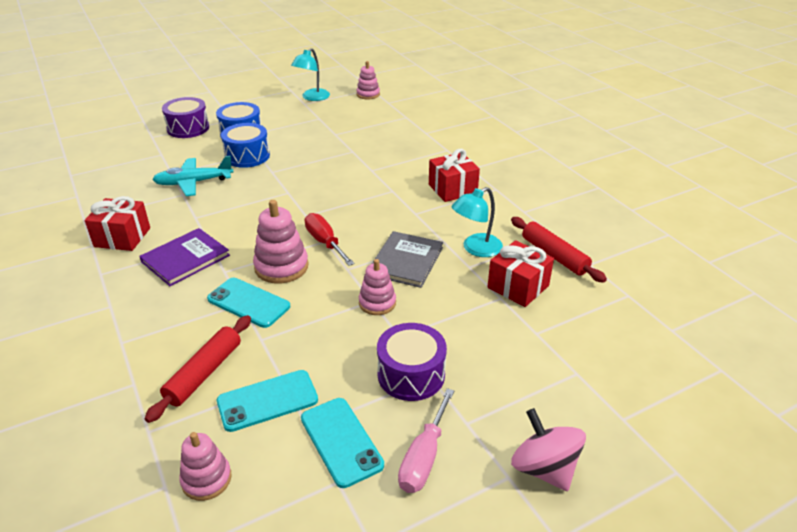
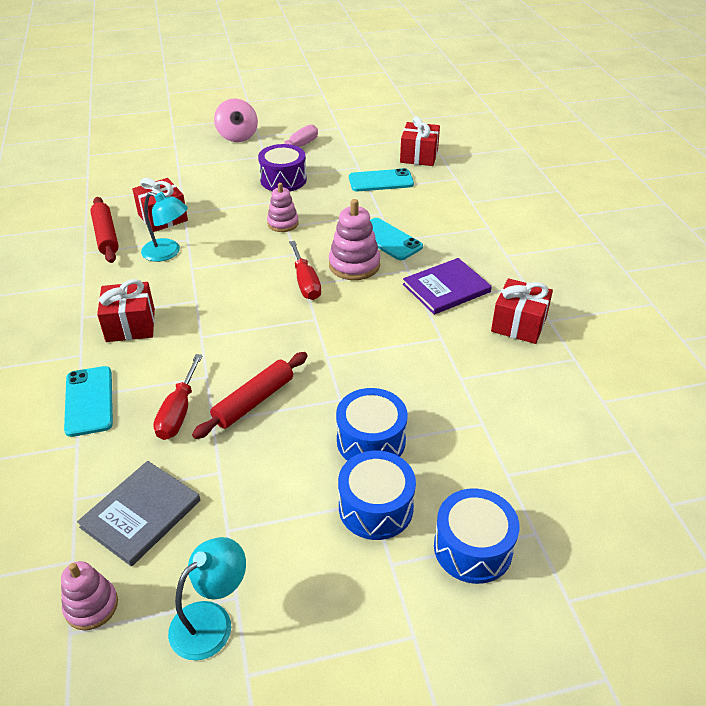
camera: 165 degrees left, 5 degrees up
red rolling pin [145,315,251,423] -> red rolling pin moved to [192,352,308,439]
turquoise plane [152,156,233,196] -> none
purple drum [162,97,209,138] -> blue drum [434,488,519,584]
pink stacking toy [179,432,232,501] -> red gift [400,116,440,166]
turquoise phone [301,398,384,488] -> turquoise phone moved to [64,366,113,437]
grey book [372,231,443,288] -> grey book moved to [77,461,200,566]
turquoise lamp [452,187,503,257] -> turquoise lamp turned 45 degrees clockwise [141,192,188,262]
none -> red screwdriver [153,354,203,440]

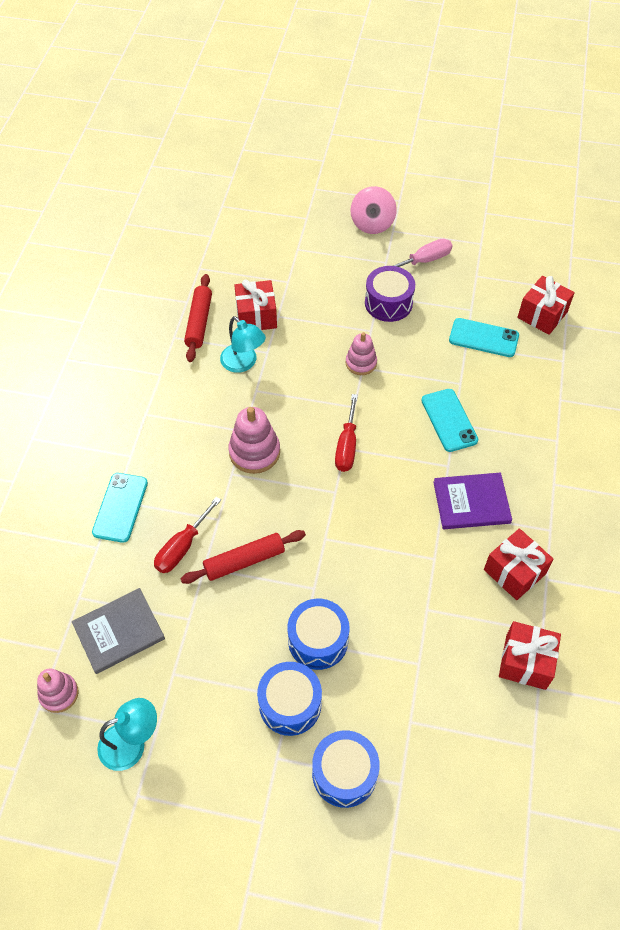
camera: 25 degrees right, 15 degrees up
red gift [97,279,155,342] -> red gift moved to [499,621,561,690]
pink stacking toy [329,199,380,280] -> pink stacking toy moved to [228,407,280,474]

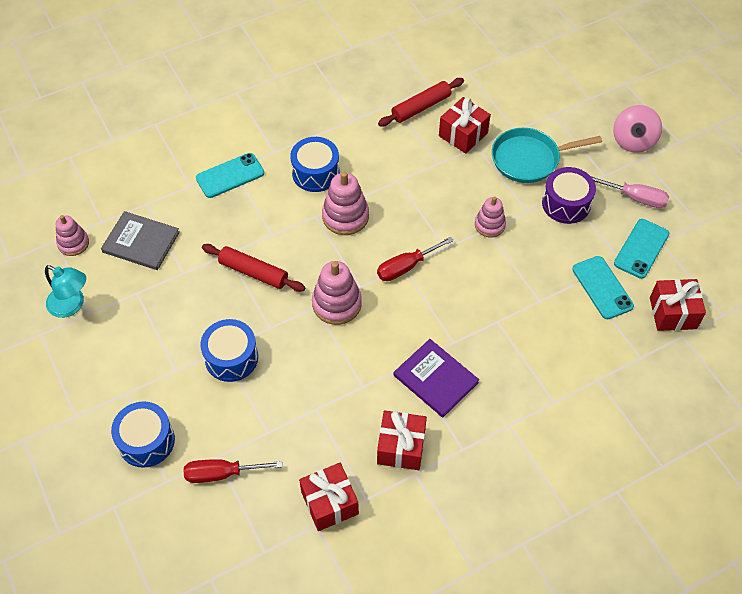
camera: 50 degrees right, 0 degrees up
red screwdriver [154,497,221,573] -> red screwdriver moved to [184,459,282,483]
turquoise lamp [220,316,266,373] -> none
blue drum [257,662,322,736] -> blue drum moved to [290,137,340,192]
pink spinning top [351,186,397,234] -> pink spinning top turned 45 degrees counterclockwise [613,105,662,153]
turquoise phone [421,389,478,452] -> turquoise phone moved to [614,219,669,279]
none -> pink stacking toy [312,261,362,325]
none -> turquoise pan [492,128,602,183]

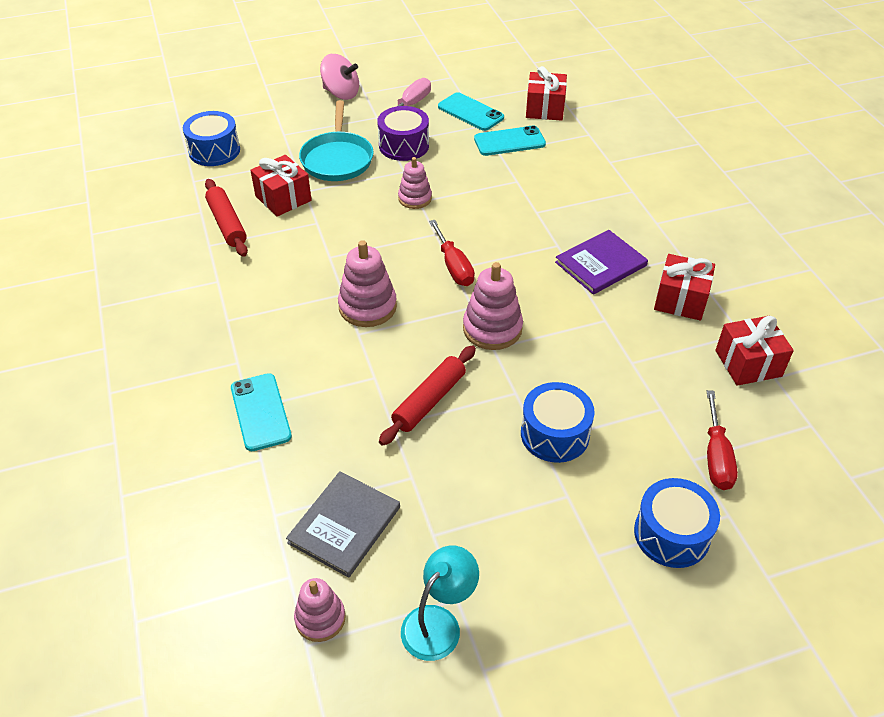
camera: 80 degrees left, 10 degrees down
blue drum [290,137,340,192] -> blue drum moved to [183,111,240,166]

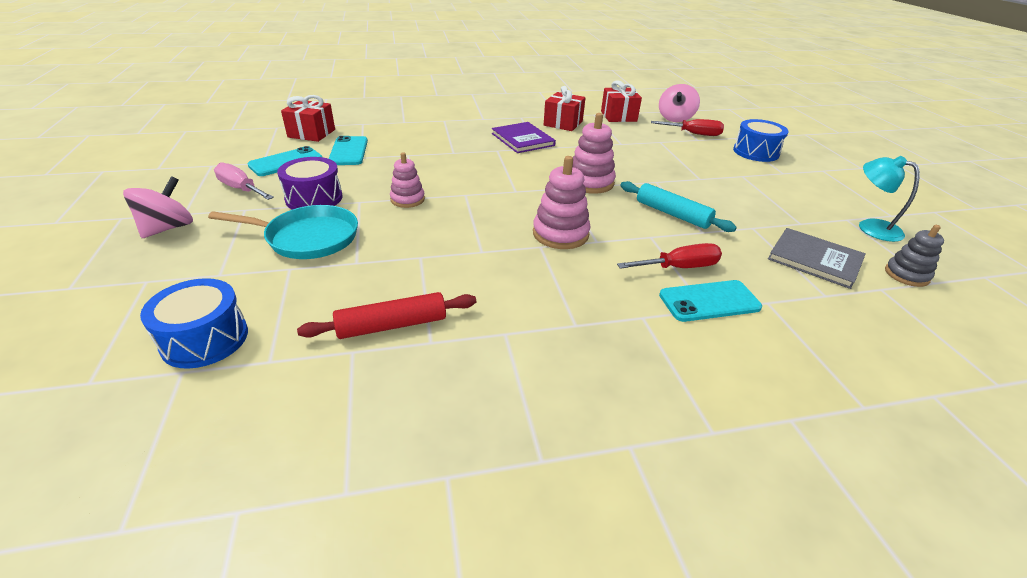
camera: 85 degrees left, 10 degrees down
red gift [250,155,312,217] -> none
pink stacking toy [294,578,346,642] -> grey stacking toy [885,225,944,287]
red rolling pin [379,345,476,446] -> turquoise rolling pin [620,181,737,232]
red screwdriver [429,220,475,286] -> red screwdriver moved to [617,243,722,269]
blue drum [521,382,595,463] -> none
none -> pink spinning top [659,84,700,122]

